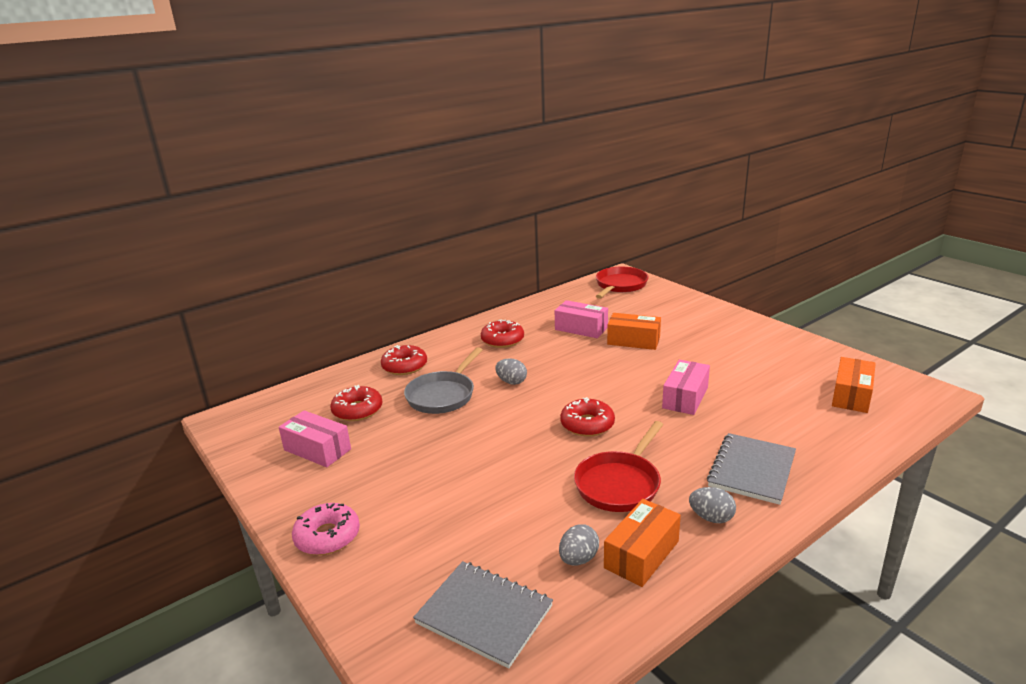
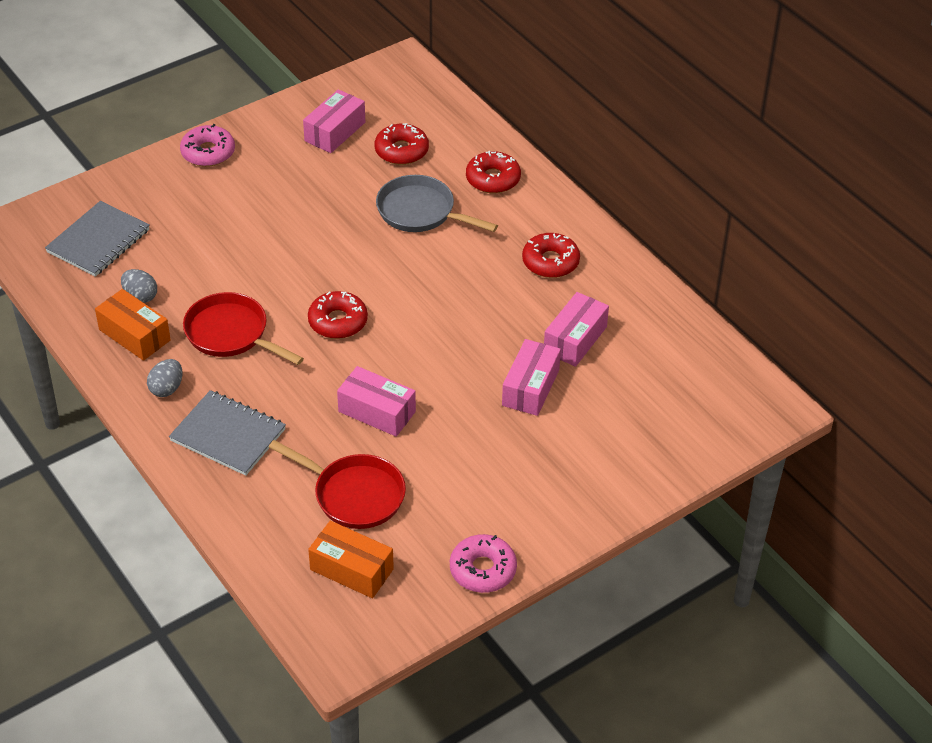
camera: 90 degrees right, 20 degrees up
grey egg [495,358,527,385] -> none
red pan [596,267,649,299] -> red pan moved to [269,440,406,529]
orange box [607,313,661,350] -> pink box [502,339,561,416]
none -> pink donut [450,534,517,593]

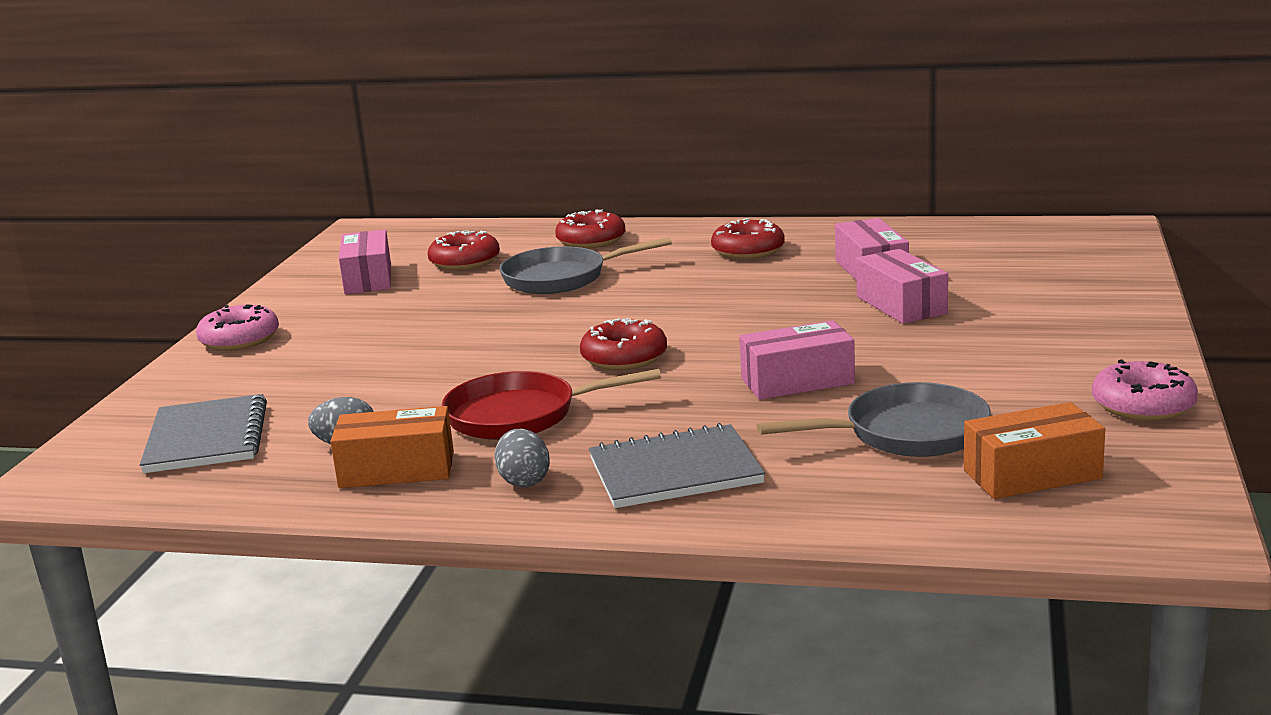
camera: 40 degrees left, 25 degrees down
red pan [269,440,406,529] -> grey pan [756,382,991,457]

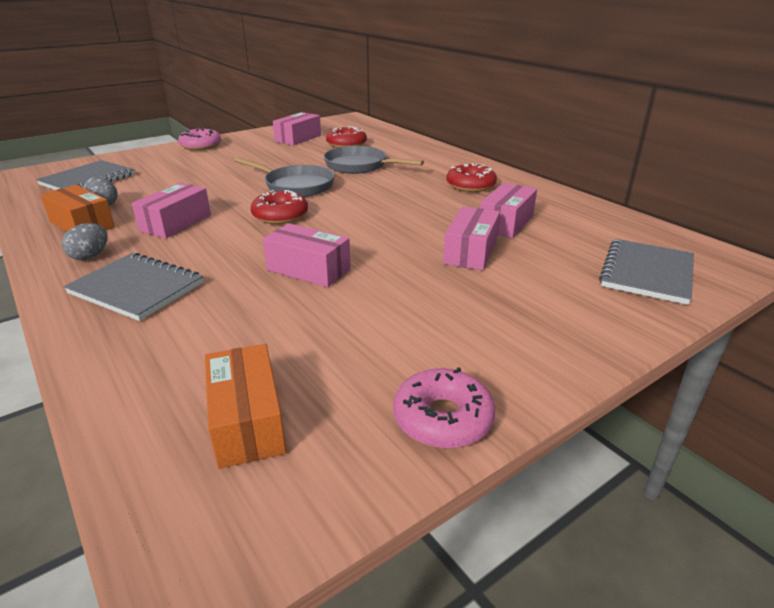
camera: 40 degrees right, 10 degrees up
red pan [442,369,661,440] -> pink box [132,183,211,239]
red donut [555,209,626,249] -> none
grey pan [756,382,991,457] -> grey pan moved to [234,157,335,197]
orange box [964,402,1105,499] -> orange box turned 45 degrees clockwise [205,344,286,469]
none -> grey notebook [599,239,694,305]

